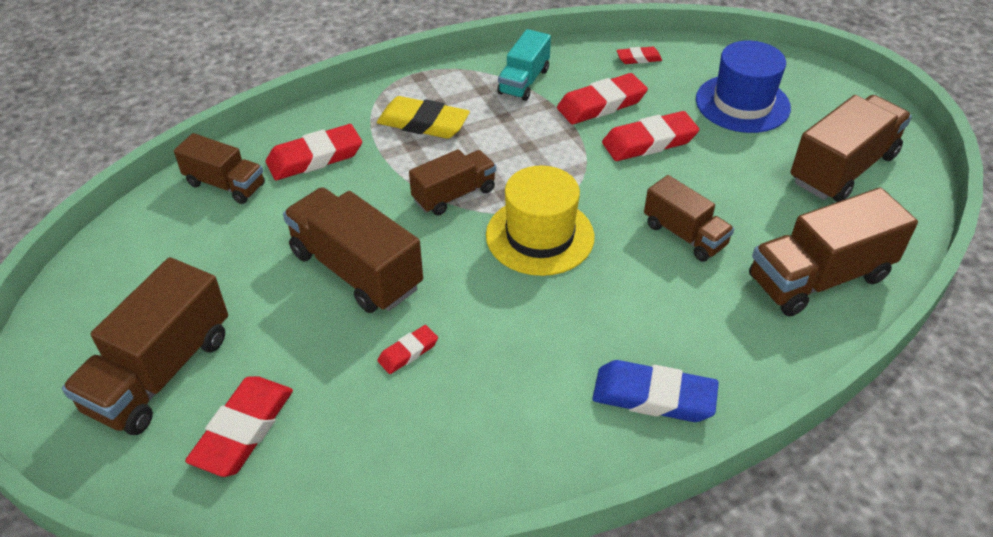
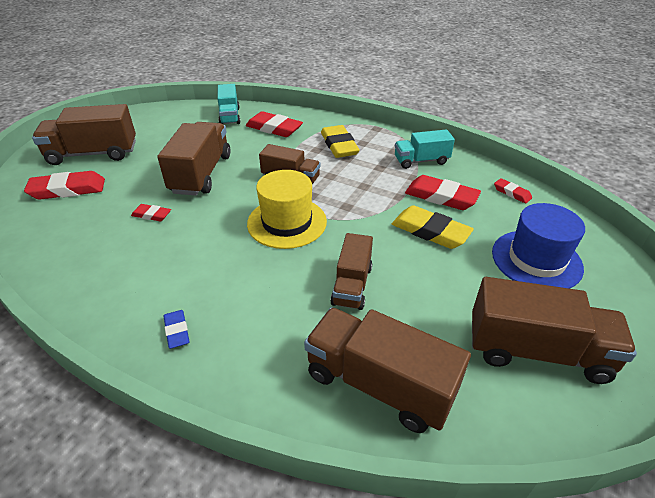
camera: 55 degrees right, 5 degrees down
brown truck [174,133,265,204] -> turquoise truck [217,84,240,124]
blue eraser [592,360,719,422] -> blue eraser [164,310,190,349], size x0.54
red eraser [602,111,699,161] -> yellow eraser [392,205,474,249]

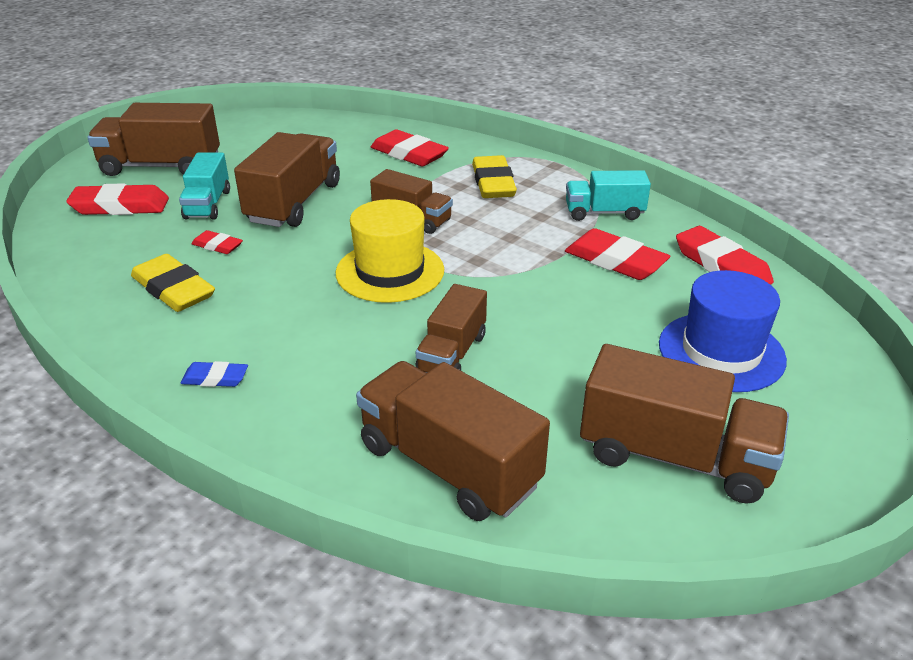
camera: 10 degrees right, 5 degrees down
blue eraser [164,310,190,349] -> blue eraser turned 75 degrees counterclockwise [180,361,248,387]
turquoise truck [217,84,240,124] -> turquoise truck moved to [179,152,230,220]
yellow eraser [392,205,474,249] -> yellow eraser moved to [131,254,215,312]
red eraser [494,178,532,203] -> red eraser [676,226,774,285], size x1.86

